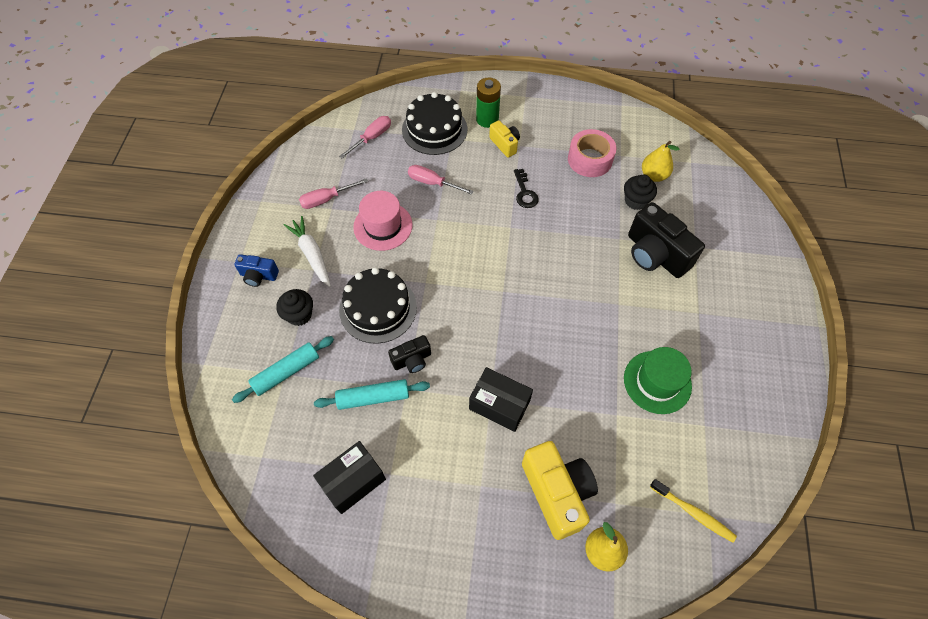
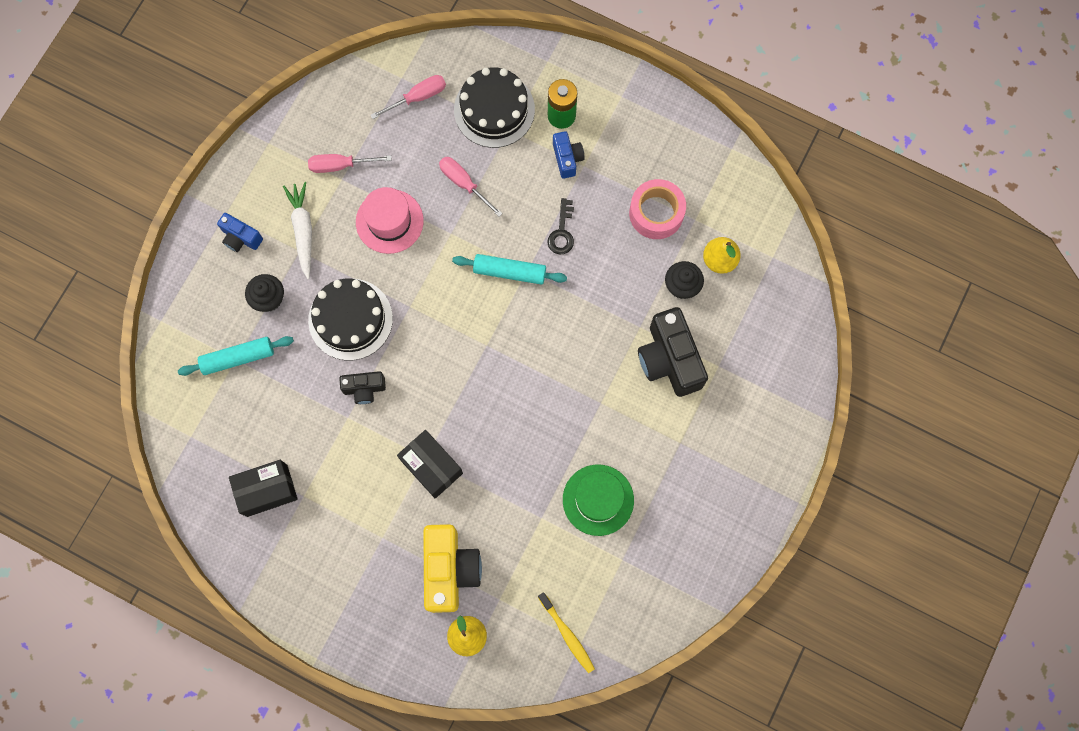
camera: 20 degrees right, 15 degrees up
turquoise rolling pin [314,379,430,410] -> turquoise rolling pin moved to [452,254,567,285]
yellow camera [489,120,520,158] -> blue camera [553,131,585,179]

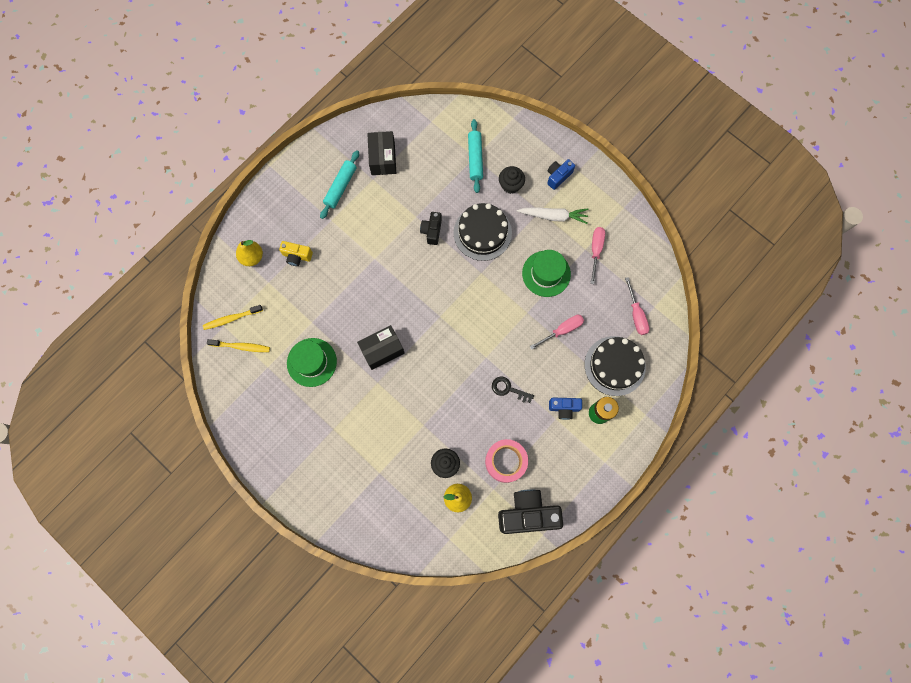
camera: 105 degrees right, 0 degrees up
pink hat [356,187,424,254] -> green hat [522,250,571,297]
black box [397,430,463,498] -> black box moved to [357,325,405,370]
yellow camera [423,524,482,613] -> yellow camera [279,241,313,266], size x0.53
turquoise rolling pin [452,254,567,285] -> turquoise rolling pin moved to [320,150,359,219]
black camera [638,307,708,397] -> black camera moved to [498,489,563,534]
none -> yellow toothbrush [207,339,270,352]

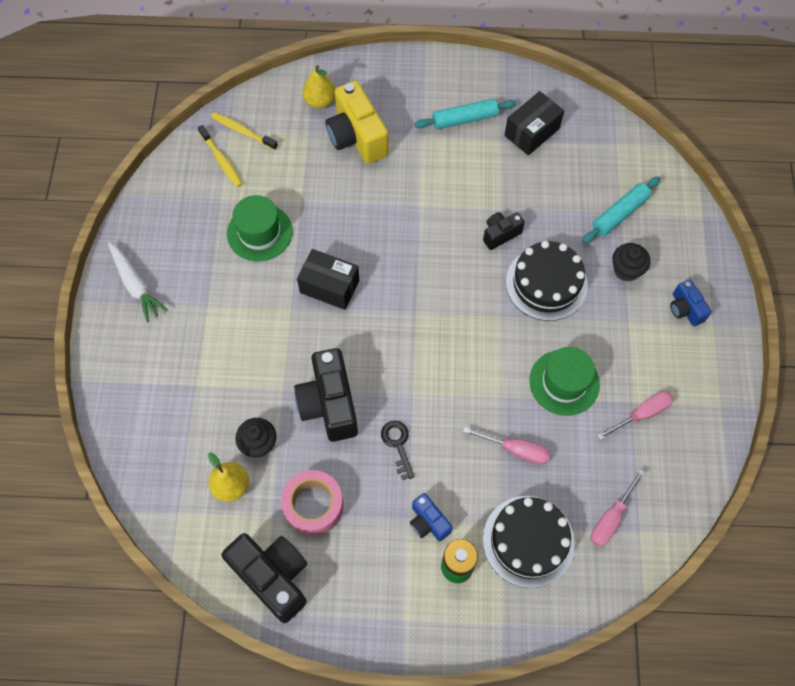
camera: 50 degrees right, 10 degrees down
yellow camera [279,241,313,266] -> yellow camera [325,81,389,164], size x1.88
white carrot [517,208,588,224] -> white carrot moved to [108,242,168,322]
blue camera [547,159,575,190] -> blue camera turned 120 degrees counterclockwise [670,279,712,326]
none -> black camera [294,348,358,442]

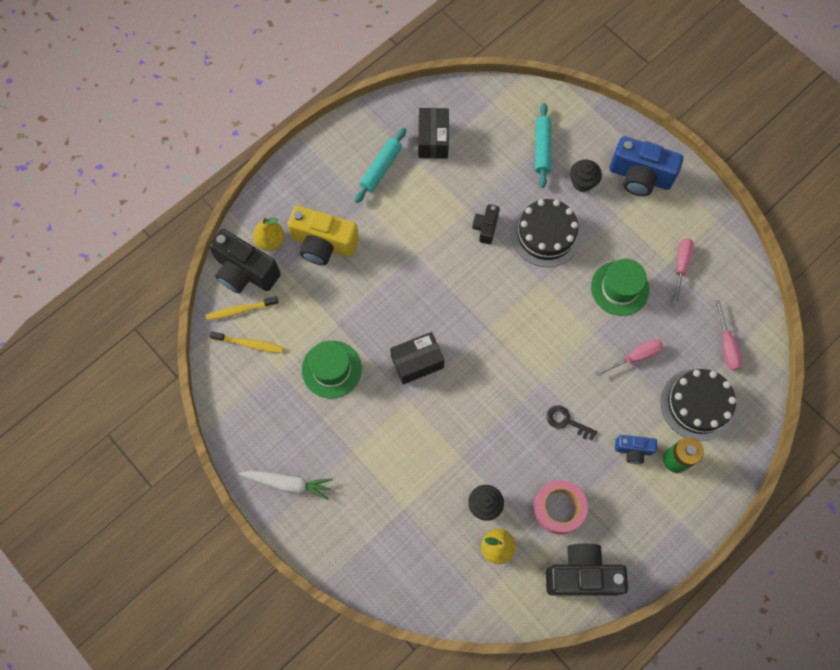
camera: 45 degrees left, 5 degrees up
black camera [294,348,358,442] -> black camera moved to [209,229,281,294]
blue camera [670,279,712,326] -> blue camera [609,136,683,196], size x1.88

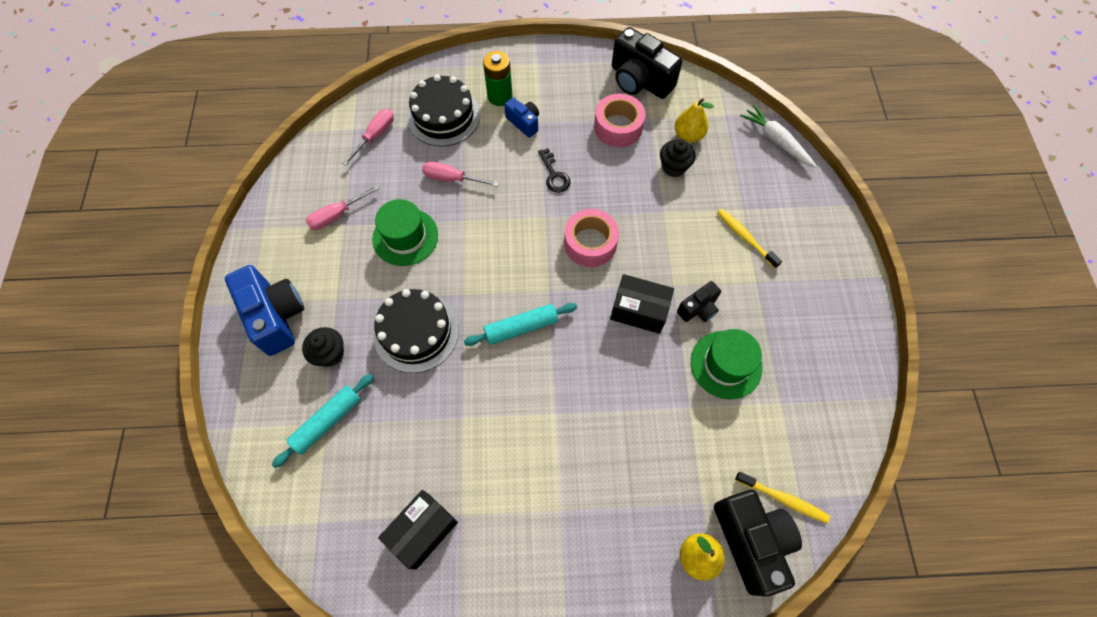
camera: 140 degrees left, 5 degrees down
yellow toothbrush [209,331,283,353] -> yellow toothbrush moved to [717,209,782,269]
white carrot [239,471,333,500] -> white carrot moved to [740,105,817,168]
yellow camera [287,205,359,265] -> none
turquoise rolling pin [355,128,406,203] -> turquoise rolling pin moved to [464,303,577,346]
black camera [472,204,500,244] -> black camera moved to [677,281,721,322]
none -> pink tape [564,209,619,267]

